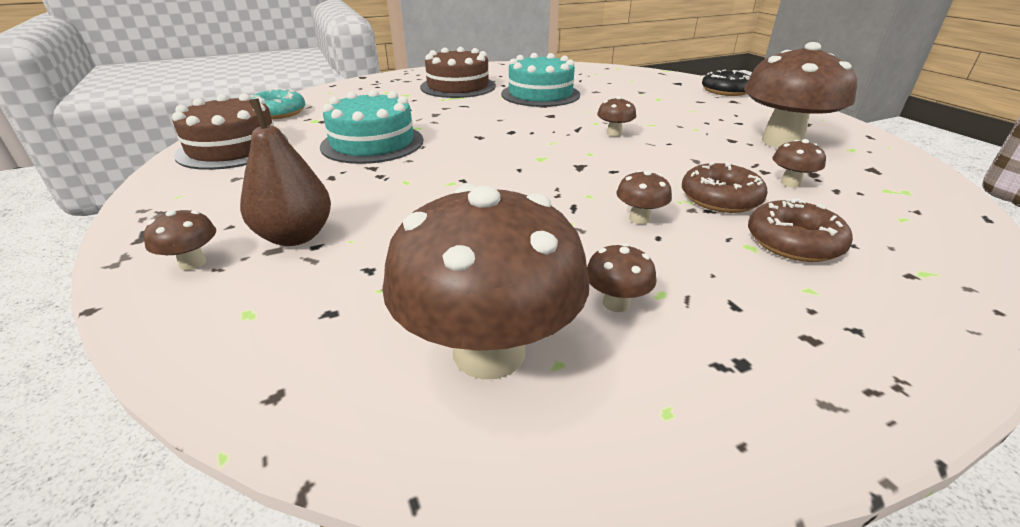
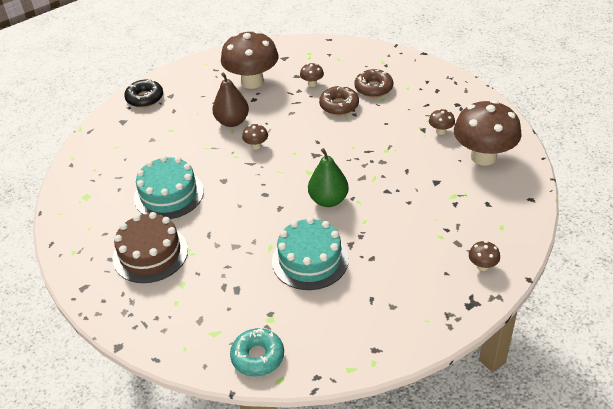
camera: 100 degrees left, 10 degrees up
brown cake [172,93,288,170] -> none
brown pear [240,98,331,246] -> brown pear moved to [212,72,249,127]
brown mushroom [616,170,672,224] -> none
none -> green pear [308,148,349,207]

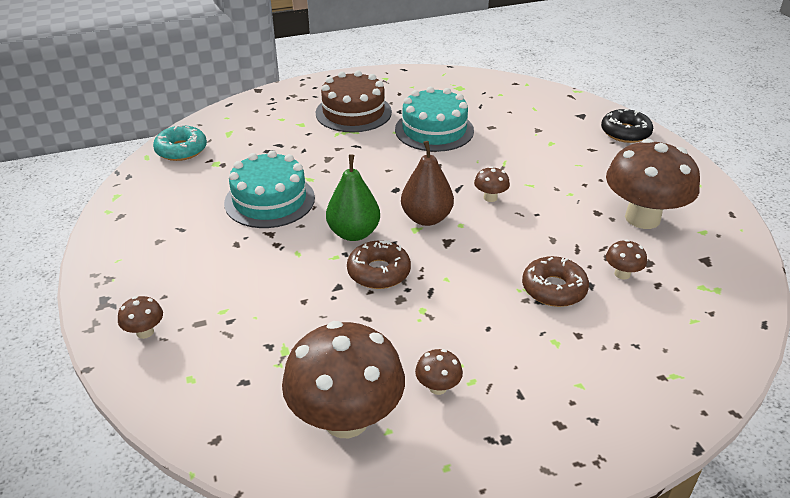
camera: 105 degrees right, 5 degrees down
brown pear [212,72,249,127] -> brown pear moved to [401,141,454,226]
brown donut [354,69,393,97] -> brown donut moved to [347,240,411,289]

